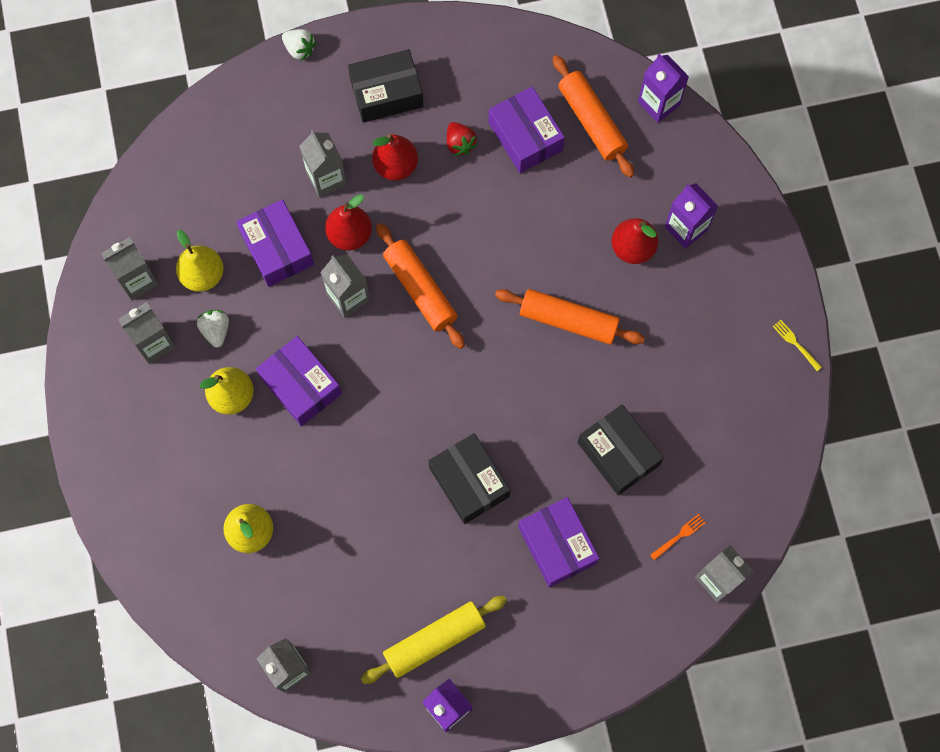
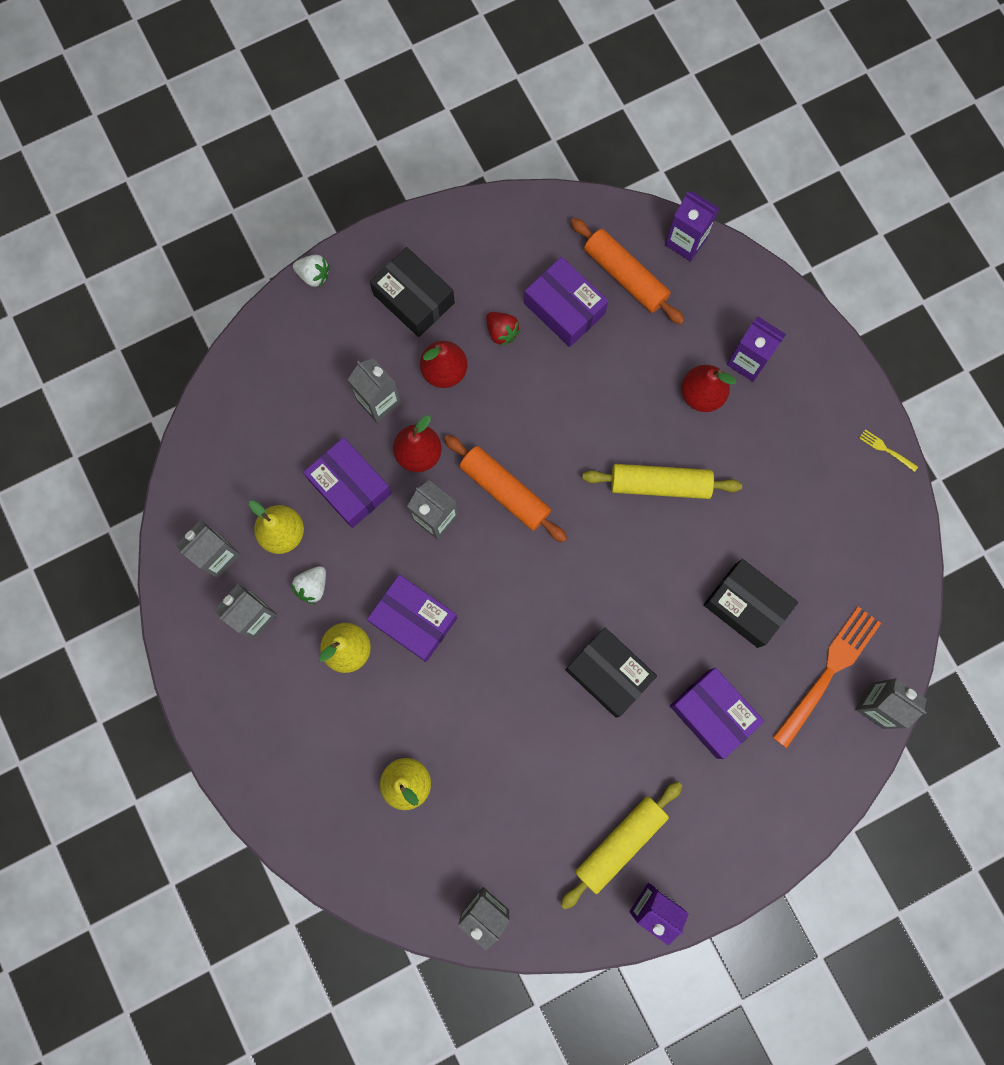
camera: 15 degrees left, 5 degrees up
white strawberry [197,310,229,348] -> white strawberry turned 120 degrees counterclockwise [291,566,326,604]
black box [348,49,423,123] -> black box turned 75 degrees clockwise [370,247,455,337]
orange rolling pin [495,289,645,345] -> yellow rolling pin [582,464,742,499]
orange fork [650,514,706,561] -> orange fork [773,607,881,748], size x2.43

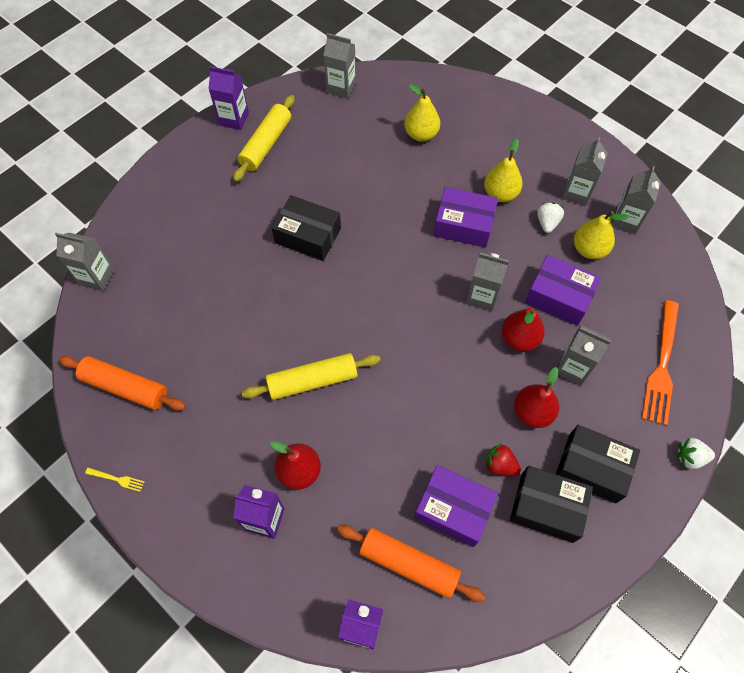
camera: 160 degrees right, 15 degrees down
orange rolling pin [444,435,567,542] -> orange rolling pin moved to [59,356,186,411]
purple box [670,668,764,759] -> none
black box [704,559,798,648] -> black box moved to [510,466,593,543]
orange fork [773,607,881,748] -> orange fork moved to [642,300,679,426]

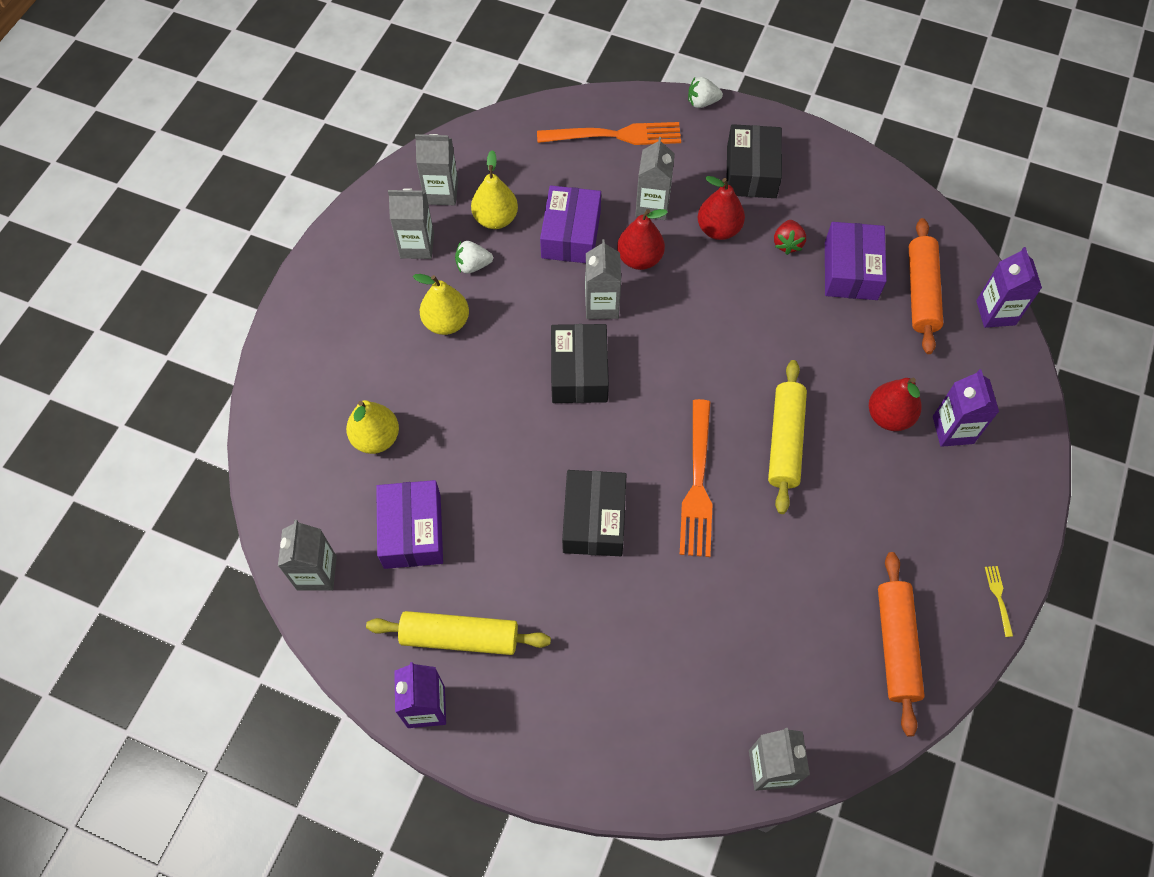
camera: 110 degrees left, 0 degrees up
yellow rolling pin [241,353,381,400] -> yellow rolling pin turned 45 degrees clockwise [768,360,807,514]
purple box [434,187,498,248] -> purple box moved to [376,480,443,569]
black box [510,466,593,543] -> black box moved to [551,324,609,403]
white strawberry [677,438,715,469] -> white strawberry turned 105 degrees clockwise [688,77,723,108]
none -> orange fork [680,399,713,557]

